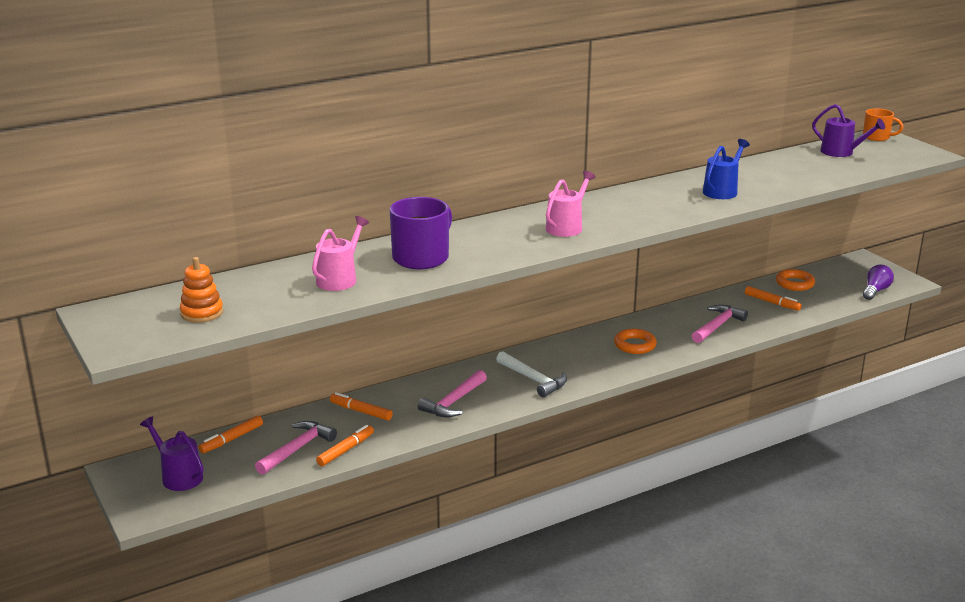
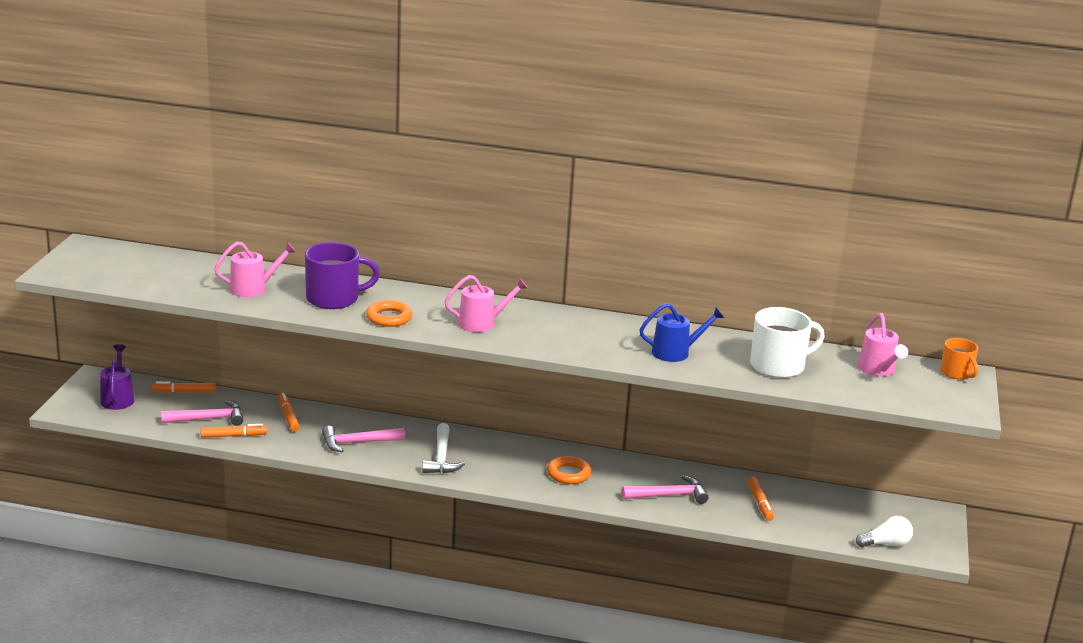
camera: 40 degrees right, 0 degrees up
orange stacking toy [180,257,223,323] -> none
orange ring [776,269,815,291] -> orange ring moved to [366,300,412,327]
purple watering can [812,104,885,157] -> pink watering can [858,313,908,376]
purple light bulb [863,265,894,300] -> white light bulb [856,516,913,547]
none -> white mug [750,307,825,378]

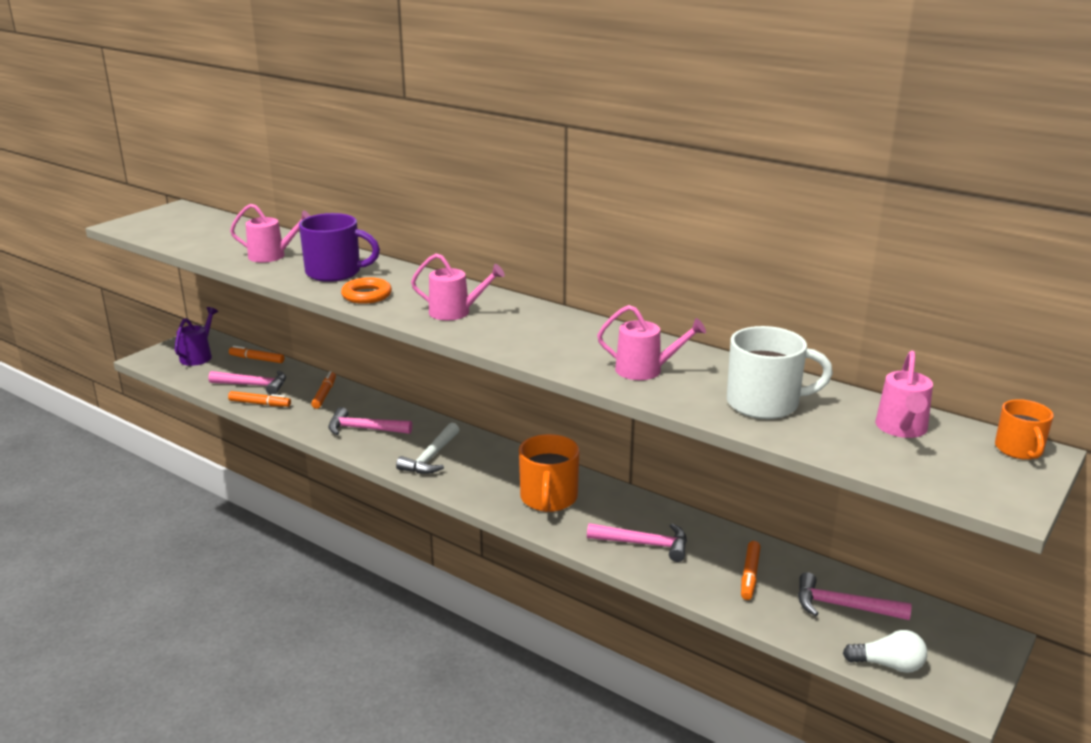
camera: 25 degrees right, 0 degrees up
orange ring [547,456,591,484] -> orange mug [519,434,579,512]
blue watering can [640,303,724,362] -> pink watering can [597,305,706,380]
none -> pink hammer [798,572,912,620]

